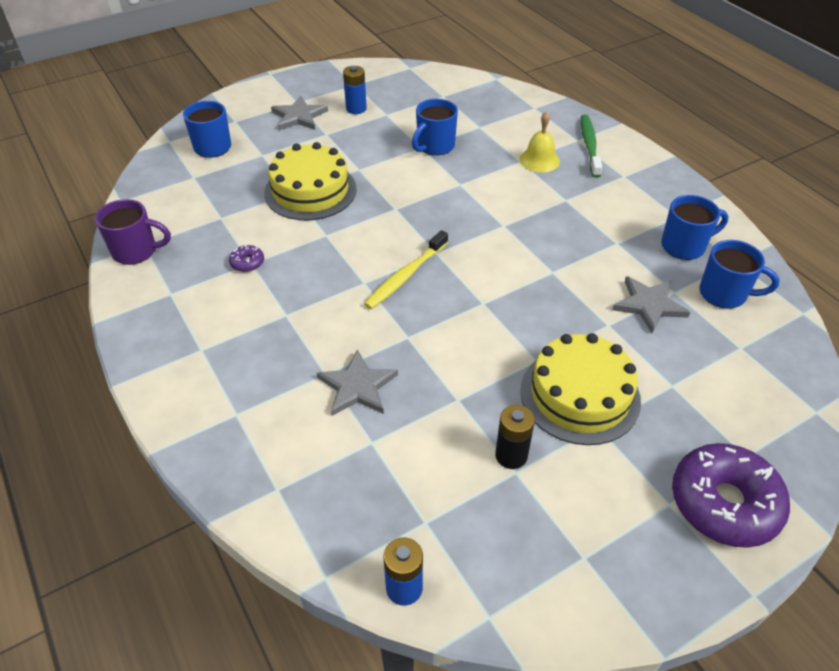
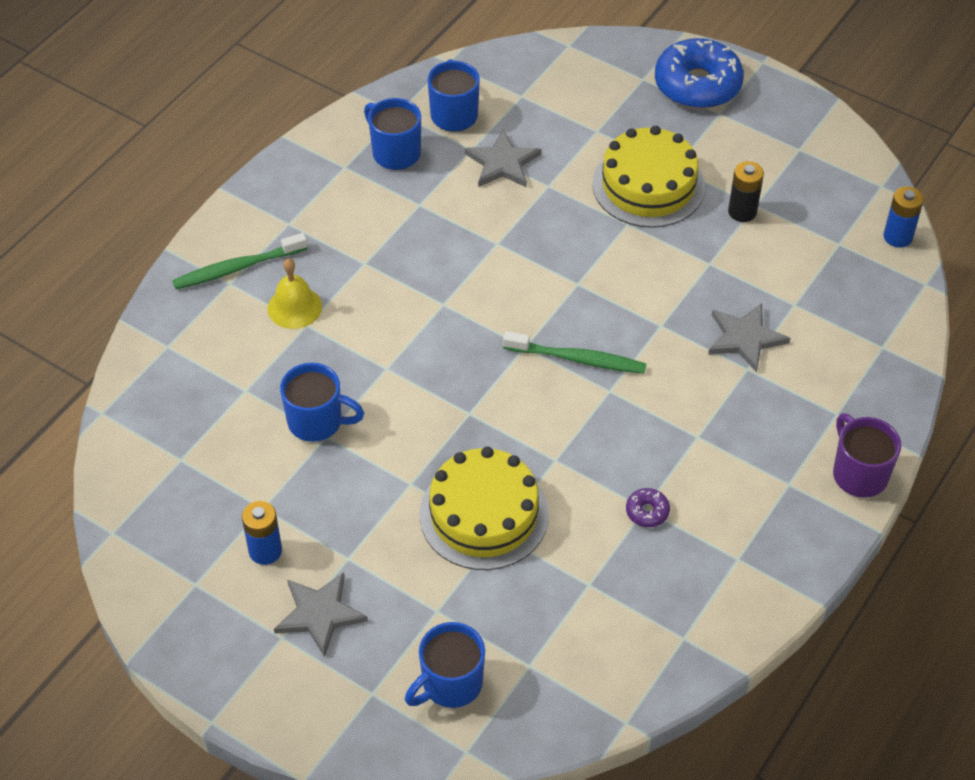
camera: 115 degrees left, 5 degrees up
purple mug [95,199,171,265] -> purple mug moved to [833,413,901,498]
yellow toothbrush [364,230,448,309] -> green toothbrush [503,331,646,374]
purple donut [672,443,790,548] -> blue donut [655,38,744,109]

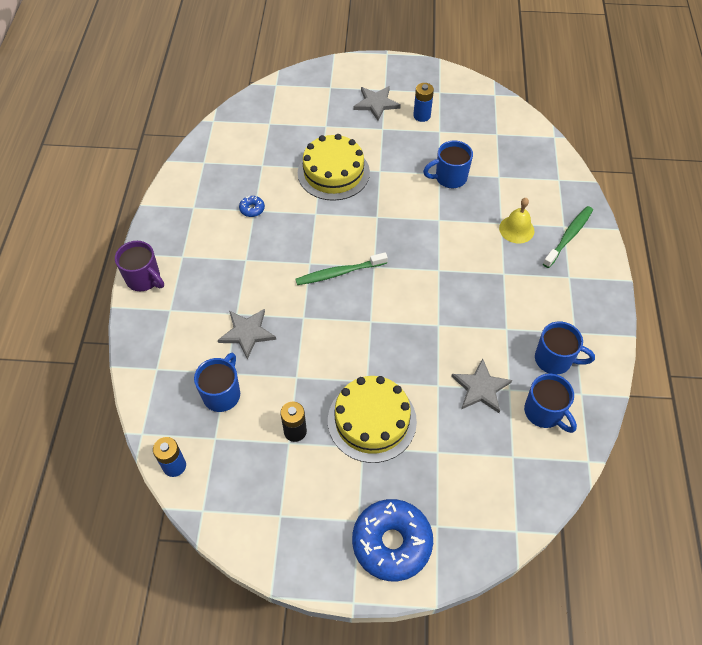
camera: 150 degrees right, 5 degrees up
blue mug [405,622,485,708] -> blue mug moved to [194,353,240,412]
purple donut [626,488,670,527] -> blue donut [239,196,265,217]

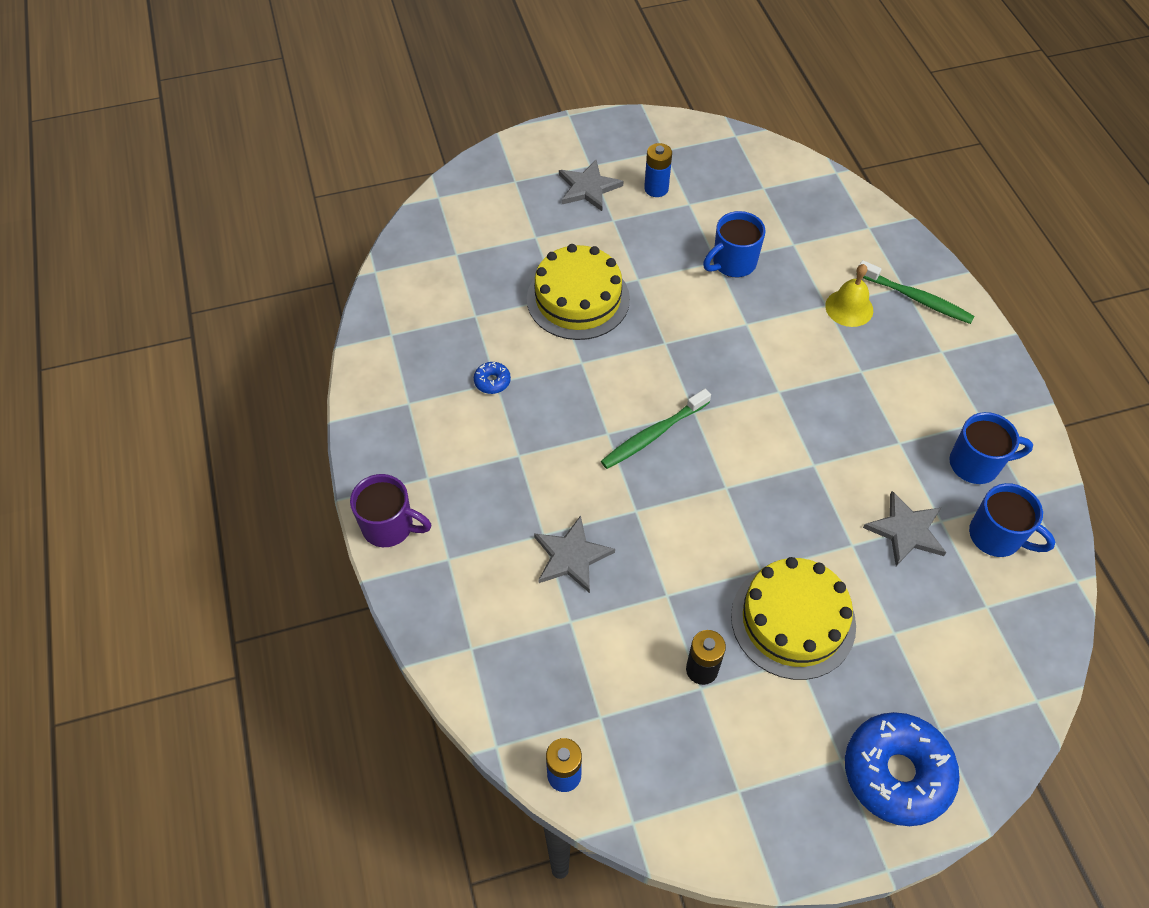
camera: 20 degrees left, 0 degrees up
blue mug [194,353,240,412] -> none
green toothbrush [543,206,593,268] -> green toothbrush turned 105 degrees clockwise [856,260,975,324]

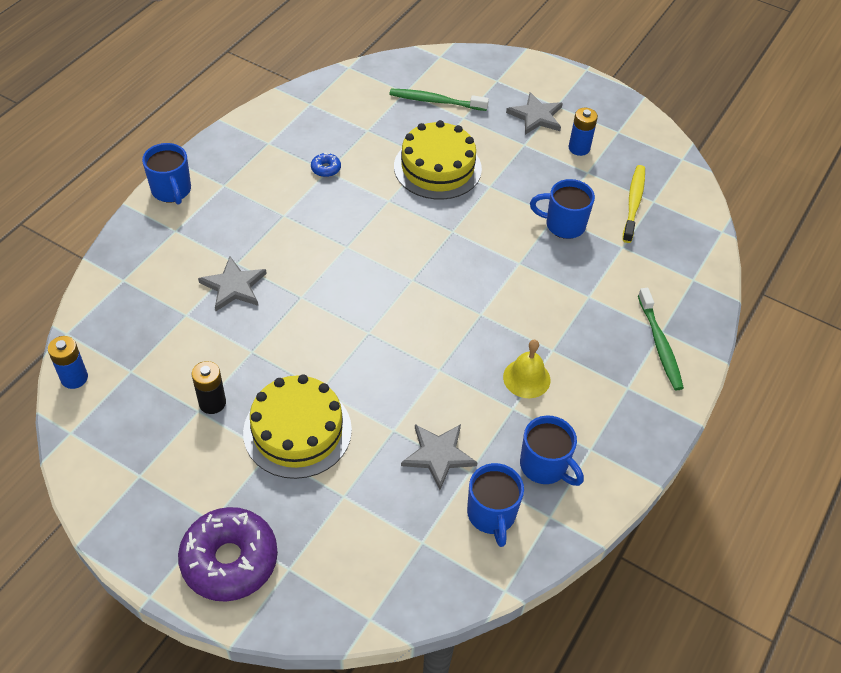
camera: 45 degrees right, 5 degrees down
purple mug [350,474,431,547] -> blue mug [142,143,191,205]
green toothbrush [601,389,711,469] -> green toothbrush moved to [389,89,489,111]
yellow bell [825,264,873,327] -> yellow bell moved to [503,340,550,398]
blue donut [845,712,960,826] -> purple donut [178,507,278,602]
none -> yellow toothbrush [622,165,645,243]

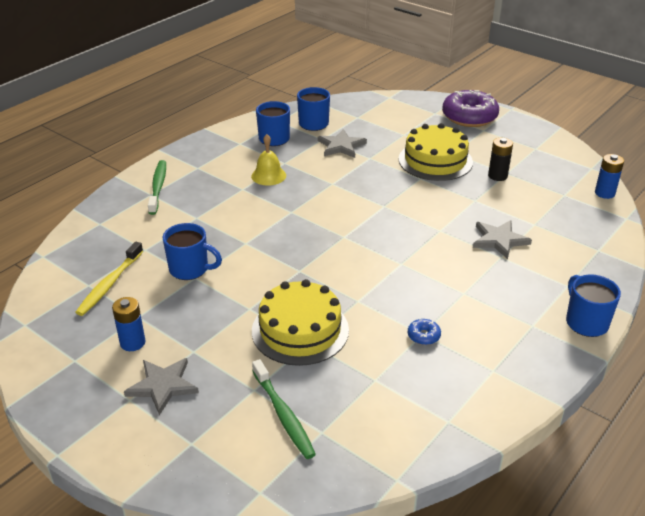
camera: 170 degrees left, 15 degrees down
green toothbrush [389,89,489,111] -> green toothbrush turned 45 degrees clockwise [252,359,316,459]

